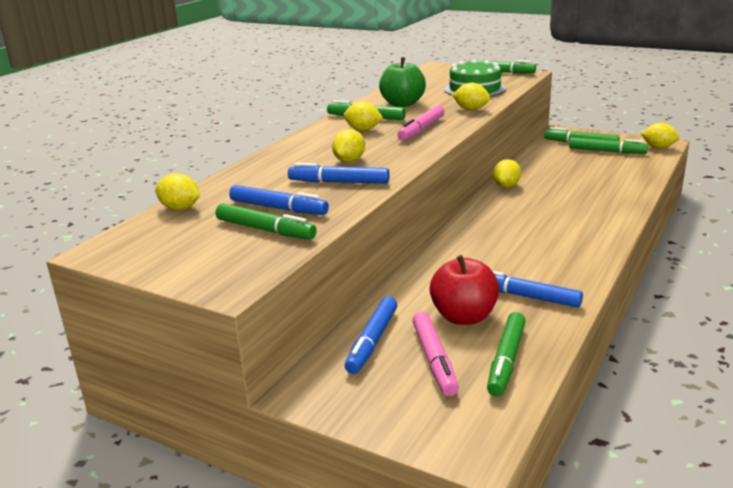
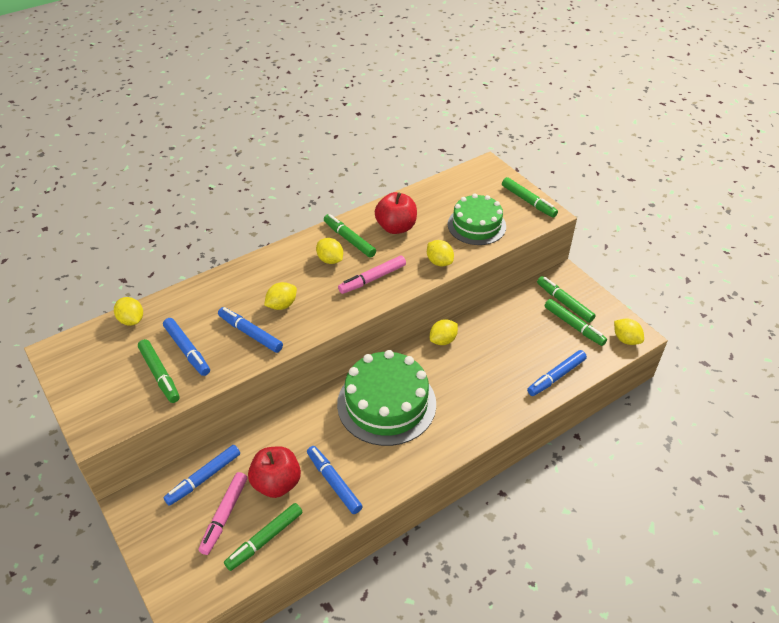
camera: 25 degrees right, 20 degrees up
green apple [379,57,426,107] -> red apple [375,192,417,234]
none -> green cake [337,350,436,446]
none -> blue marker [527,350,587,396]

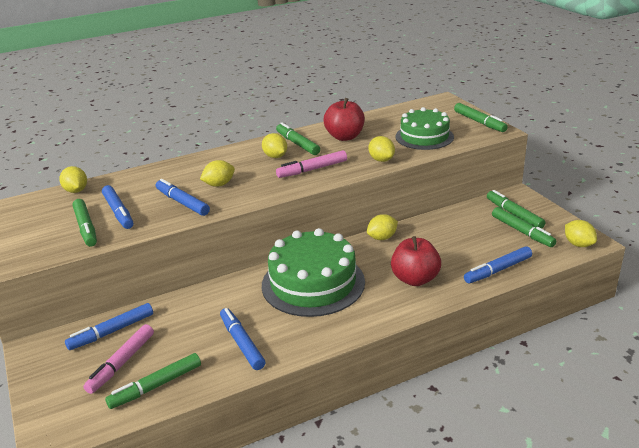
camera: 10 degrees right, 15 degrees down
red apple [248,446,301,498] -> red apple moved to [391,236,441,286]

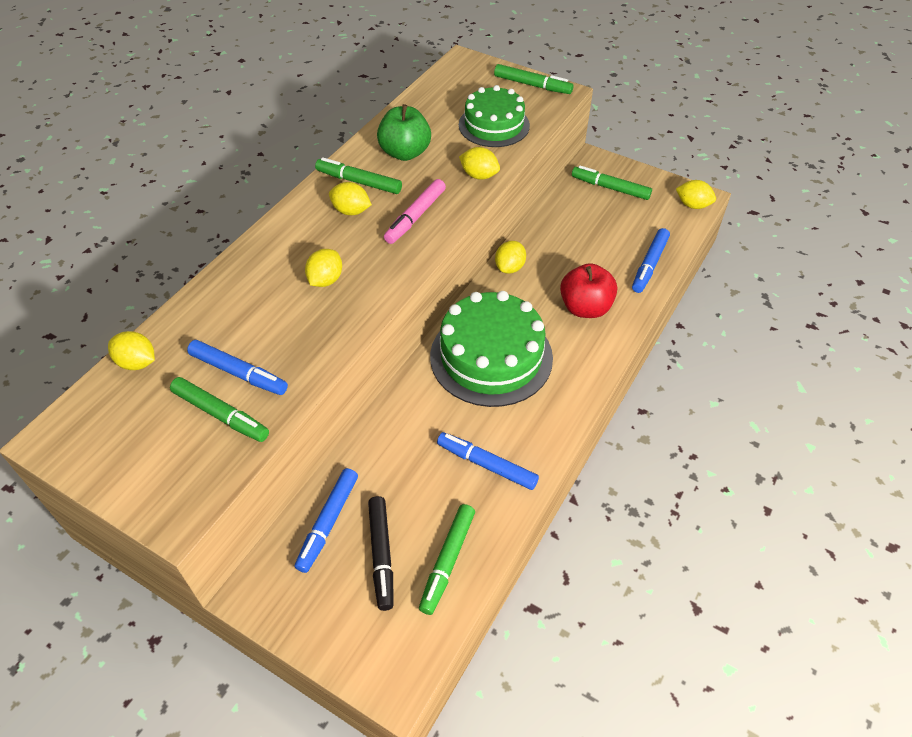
camera: 35 degrees left, 20 degrees up
pink marker [83,324,154,394] -> black marker [368,496,394,611]
blue marker [156,179,210,216] -> none
red apple [324,98,365,141] -> green apple [377,104,431,161]
green marker [492,207,556,247] -> none

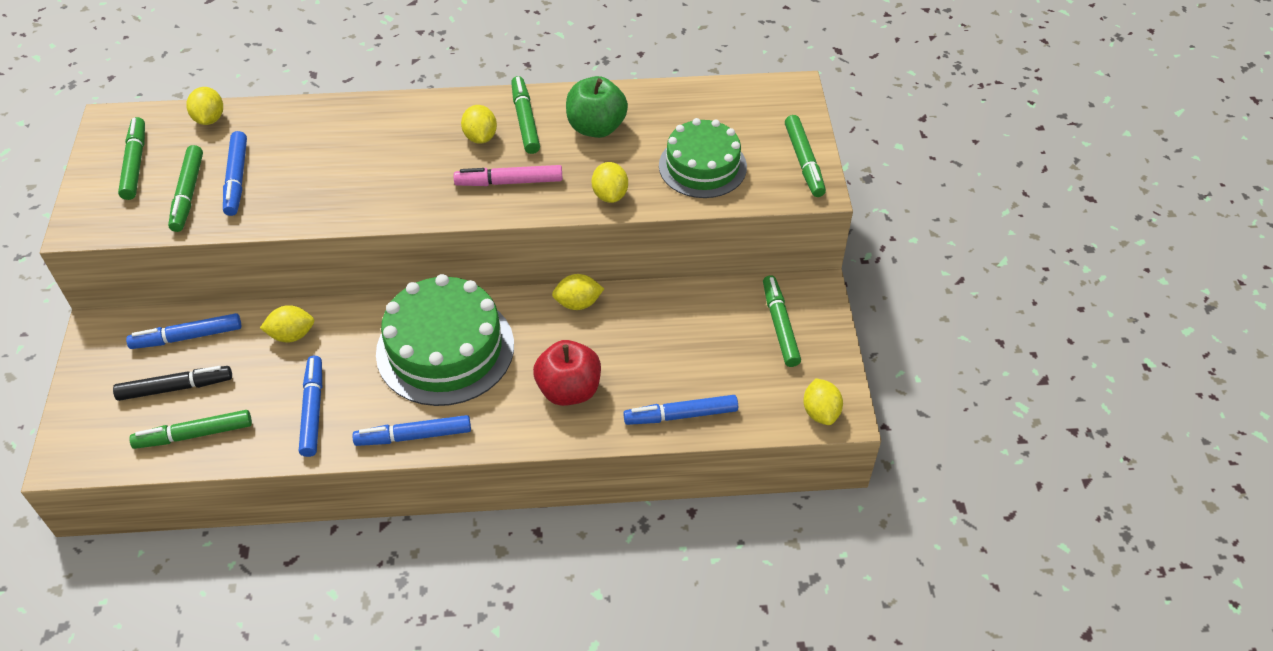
camera: 55 degrees right, 0 degrees up
yellow lemon [305,249,342,287] -> yellow lemon moved to [260,305,314,343]
black marker [368,496,394,611] -> black marker turned 150 degrees counterclockwise [113,366,232,401]
none -> green marker [118,117,145,200]
none -> blue marker [352,415,471,446]

